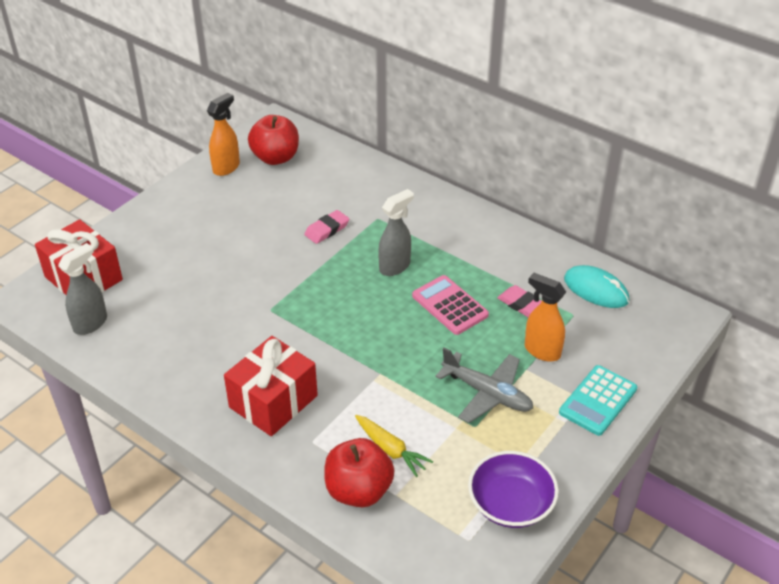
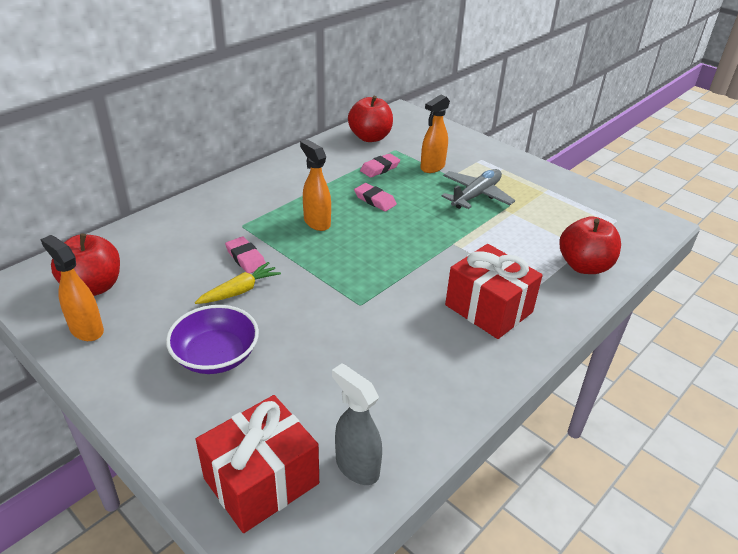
camera: 85 degrees left, 5 degrees down
yellow carrot [355,415,433,477] -> yellow carrot moved to [195,262,281,304]
grey spray bottle [378,189,414,276] -> orange spray bottle [300,139,331,231]
pink calculator [412,275,489,335] -> pink eraser [354,183,397,211]
purple bowl [468,451,559,528] -> purple bowl moved to [166,305,259,374]
turquoise calculator [559,365,637,436] -> none
turquoise mouse [564,265,629,308] -> red apple [348,96,393,142]

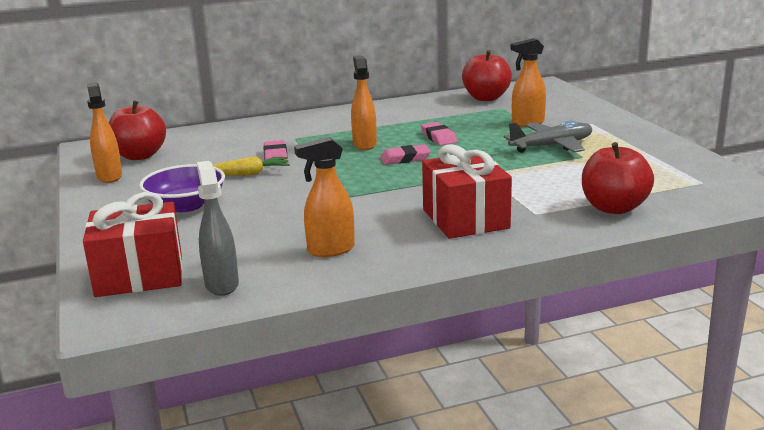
camera: 30 degrees right, 15 degrees down
pink eraser [360,153,400,178] -> pink eraser moved to [380,145,431,165]
none -> orange spray bottle [294,137,355,257]

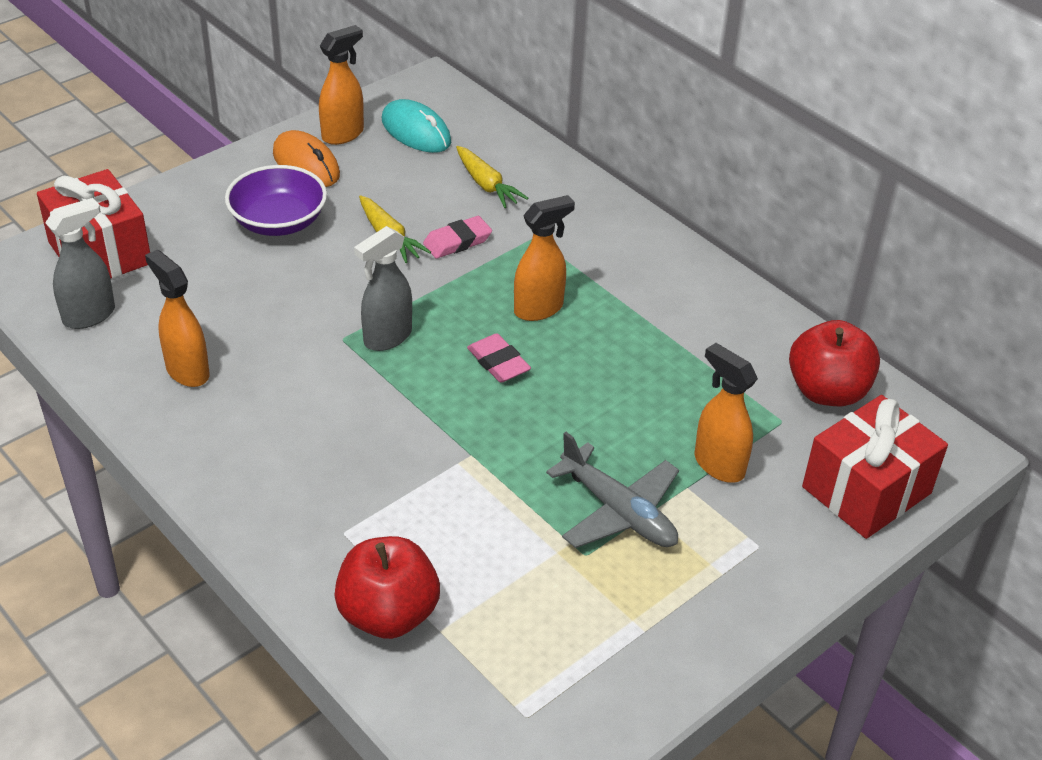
camera: 65 degrees right, 20 degrees up
red apple [109,100,166,160] -> turquoise mouse [381,99,451,153]
pink eraser [421,122,457,146] -> none
red gift [422,144,512,239] -> red gift moved to [802,395,948,539]
none -> orange mouse [273,130,340,187]
none -> grey spray bottle [354,226,412,351]
none -> yellow carrot [456,146,528,208]

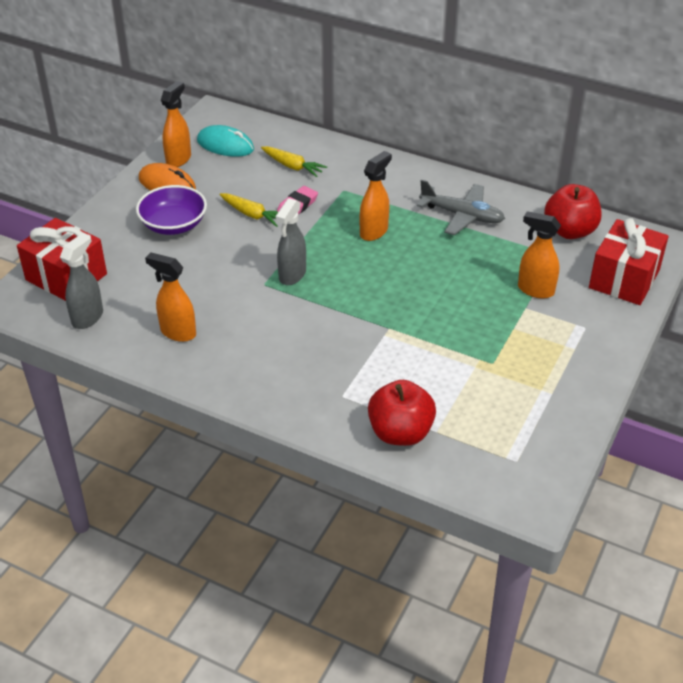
camera: 20 degrees left, 0 degrees up
pink eraser [467,333,531,383] -> none
grey plane [546,432,679,548] -> grey plane moved to [417,180,505,235]

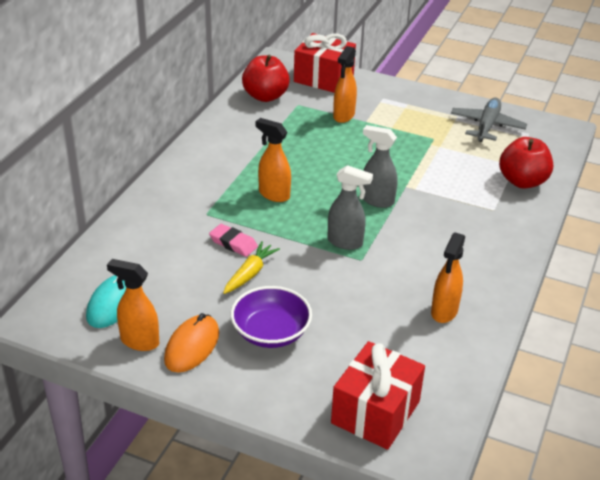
camera: 95 degrees left, 5 degrees down
grey spray bottle [60,233,103,329] -> grey spray bottle moved to [363,125,398,208]
yellow carrot [261,146,327,177] -> none
grey plane [417,180,505,235] -> grey plane moved to [451,98,527,142]

